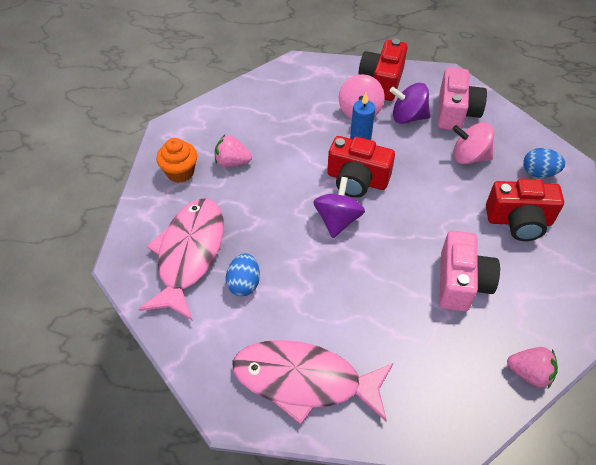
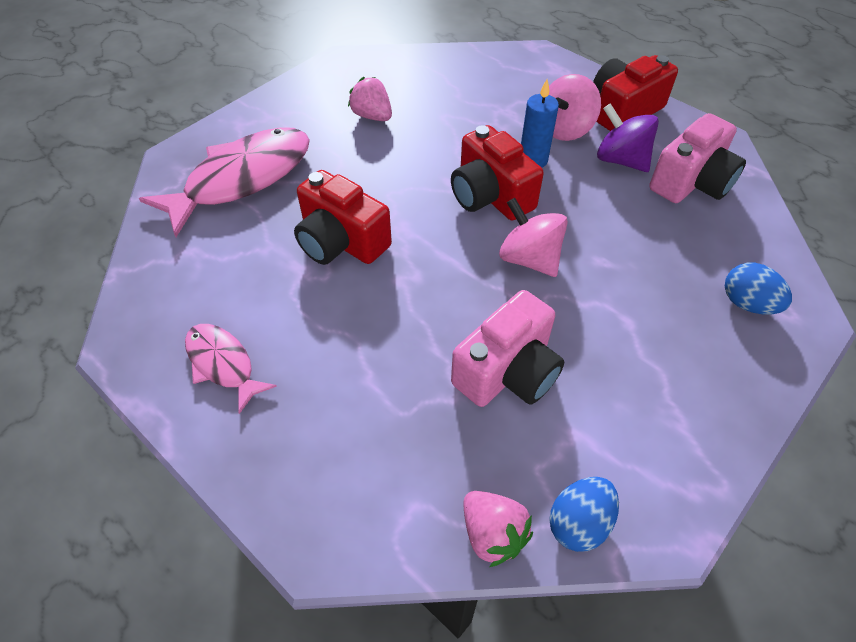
camera: 35 degrees right, 0 degrees up
orange cupcake [156,138,197,183] -> none
blue egg [226,253,260,296] -> blue egg moved to [549,477,619,552]
pink fish [232,340,393,425] -> pink fish [185,324,277,414], size x0.53
purple spinning top [313,177,365,238] -> none
pink spinning top [452,122,494,164] -> pink spinning top moved to [499,198,568,277]
red camera [486,179,564,241] -> red camera moved to [294,170,392,265]

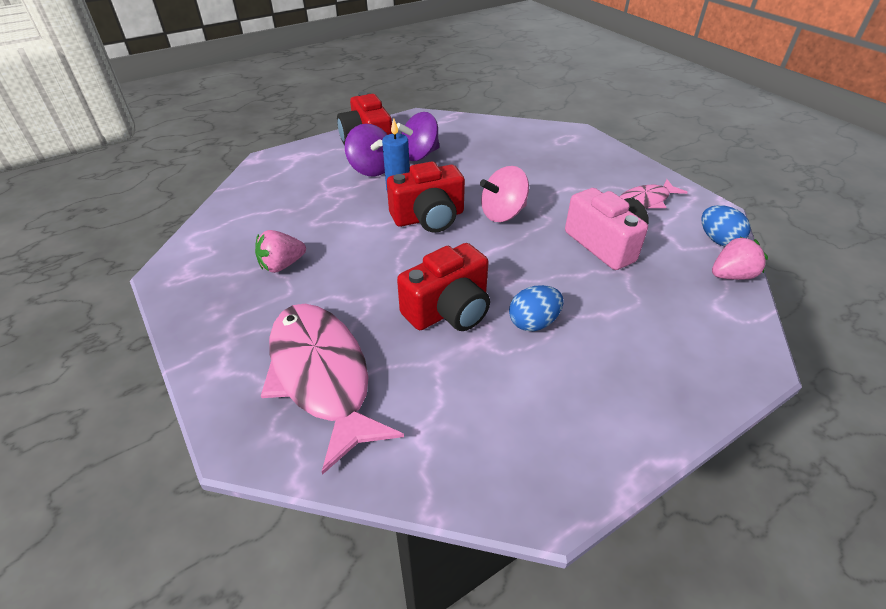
camera: 75 degrees left, 10 degrees down
pink fish [185,324,277,414] -> pink fish moved to [620,179,688,209]
pink spinning top [549,74,601,141] -> purple spinning top [345,124,388,176]
pink camera [649,113,746,203] -> none
blue egg [725,263,792,314] -> blue egg moved to [509,285,564,331]

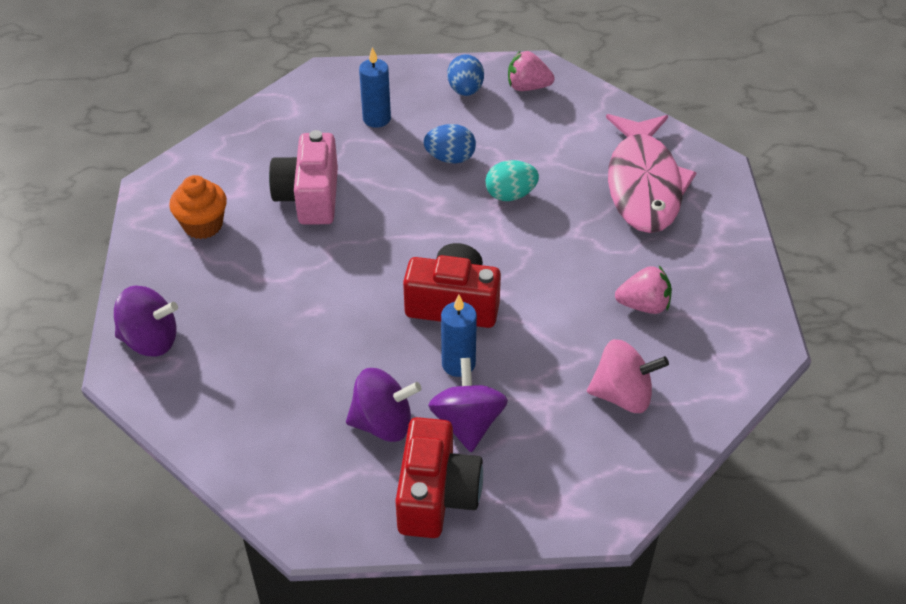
camera: 150 degrees left, 5 degrees up
red camera [397,243,490,331] -> turquoise egg [485,160,539,201]
pink spinning top [480,166,529,222] -> pink spinning top moved to [587,339,669,413]
pink fish [620,179,688,209] -> orange cupcake [169,175,227,239]
blue egg [701,205,750,246] -> blue egg moved to [447,54,484,96]
pink strawberry [712,237,768,280] -> pink strawberry moved to [508,51,555,91]
none -> purple spinning top [114,286,178,356]
none -> blue candle [359,47,391,128]

